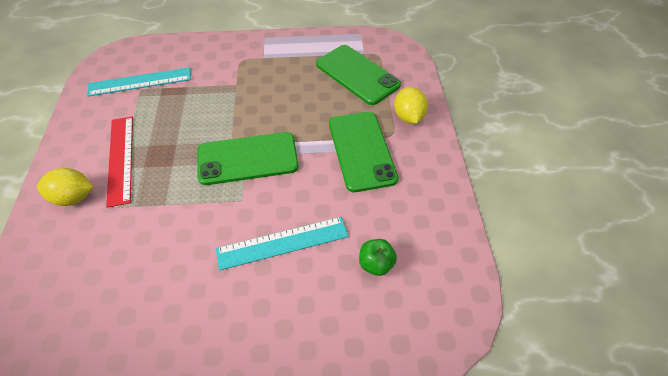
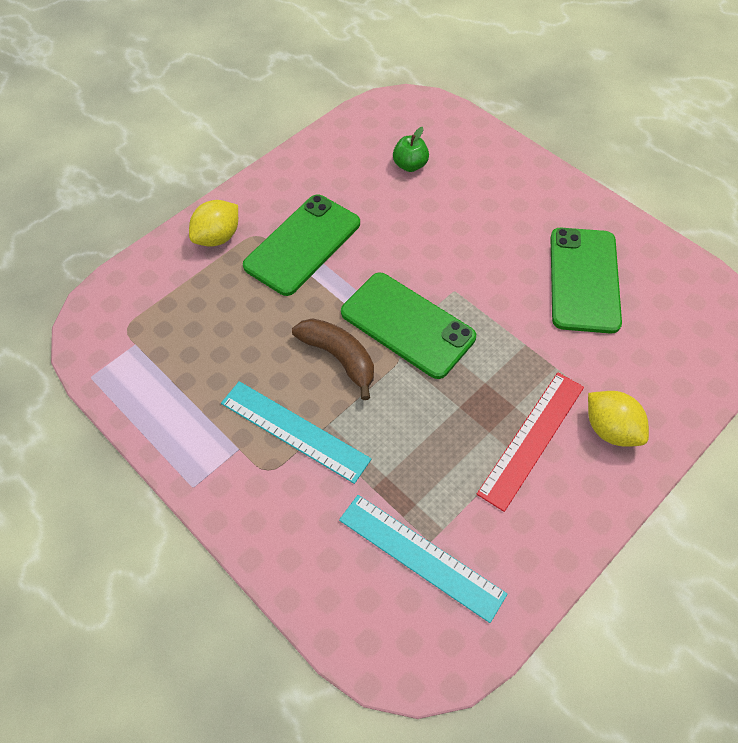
camera: 130 degrees left, 5 degrees up
turquoise ruler [216,217,349,270] -> turquoise ruler moved to [221,381,371,484]
green phone [316,45,401,105] -> green phone moved to [550,228,622,334]
none -> brown banana [292,318,374,400]

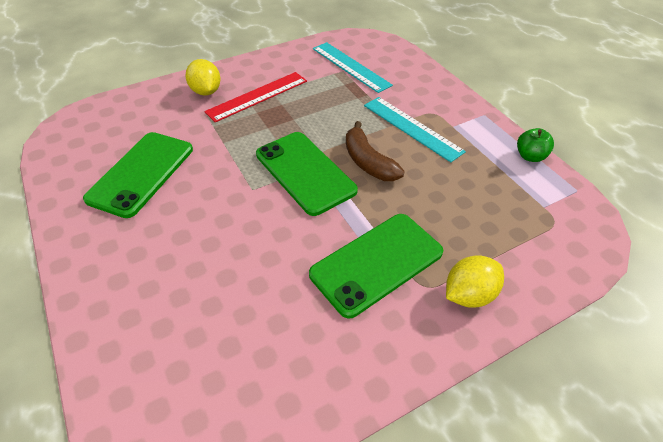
camera: 165 degrees left, 10 degrees down
green apple [393,127,429,172] -> green apple moved to [517,128,554,162]

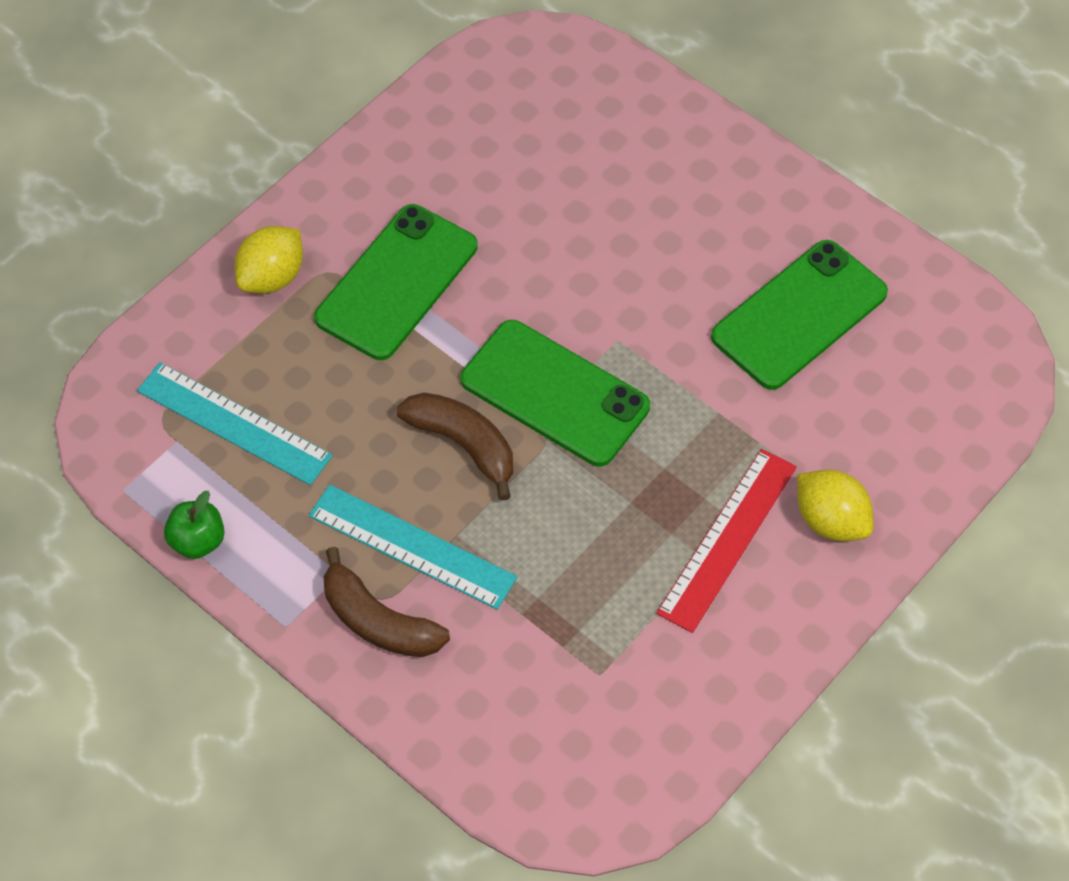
camera: 160 degrees right, 10 degrees up
green phone [83,132,193,218] -> green phone turned 45 degrees clockwise [711,240,888,390]
turquoise ruler [313,42,393,93] -> turquoise ruler moved to [137,362,333,485]
none -> brown banana [324,547,450,657]

